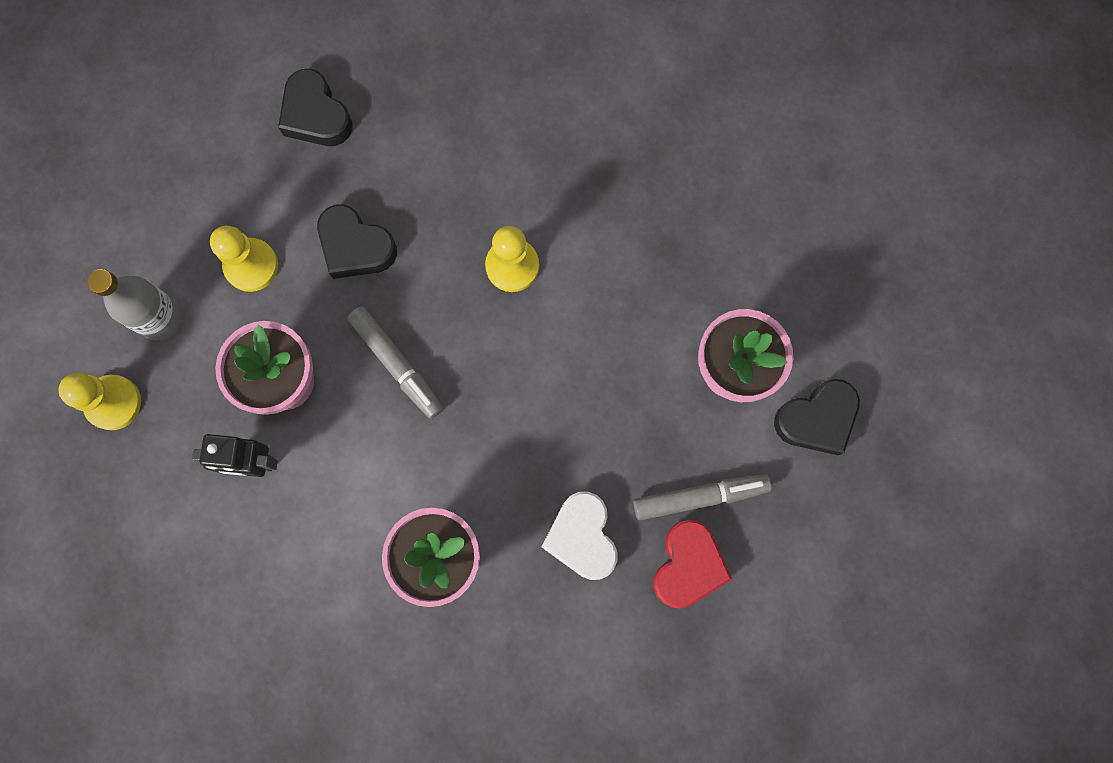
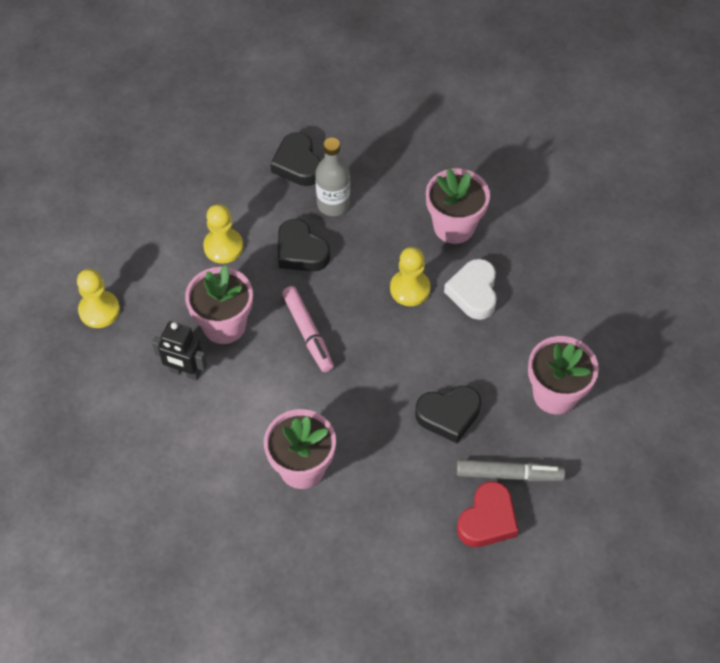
camera: 15 degrees right, 20 degrees down
grey bottle [87,269,183,341] -> grey bottle moved to [315,138,350,216]
grey marker [347,306,443,419] -> pink marker [282,286,334,372]
white heart [542,491,618,580] -> white heart moved to [444,259,497,320]
black heart [774,379,860,455] -> black heart moved to [415,386,481,443]
none -> pink flower pot [426,168,490,244]

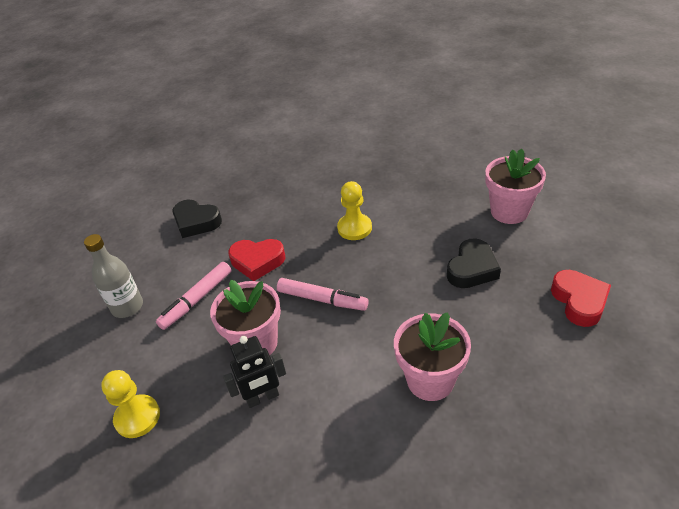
camera: 40 degrees left, 15 degrees down
yellow pawn [203,204,243,263] -> pink marker [156,262,232,330]
black heart [278,219,330,271] -> red heart [228,239,285,281]
grey bottle [315,138,350,216] -> grey bottle moved to [84,234,143,318]
pink flower pot [426,168,490,244] -> none
white heart [444,259,497,320] -> none
grey marker [457,459,565,482] -> none

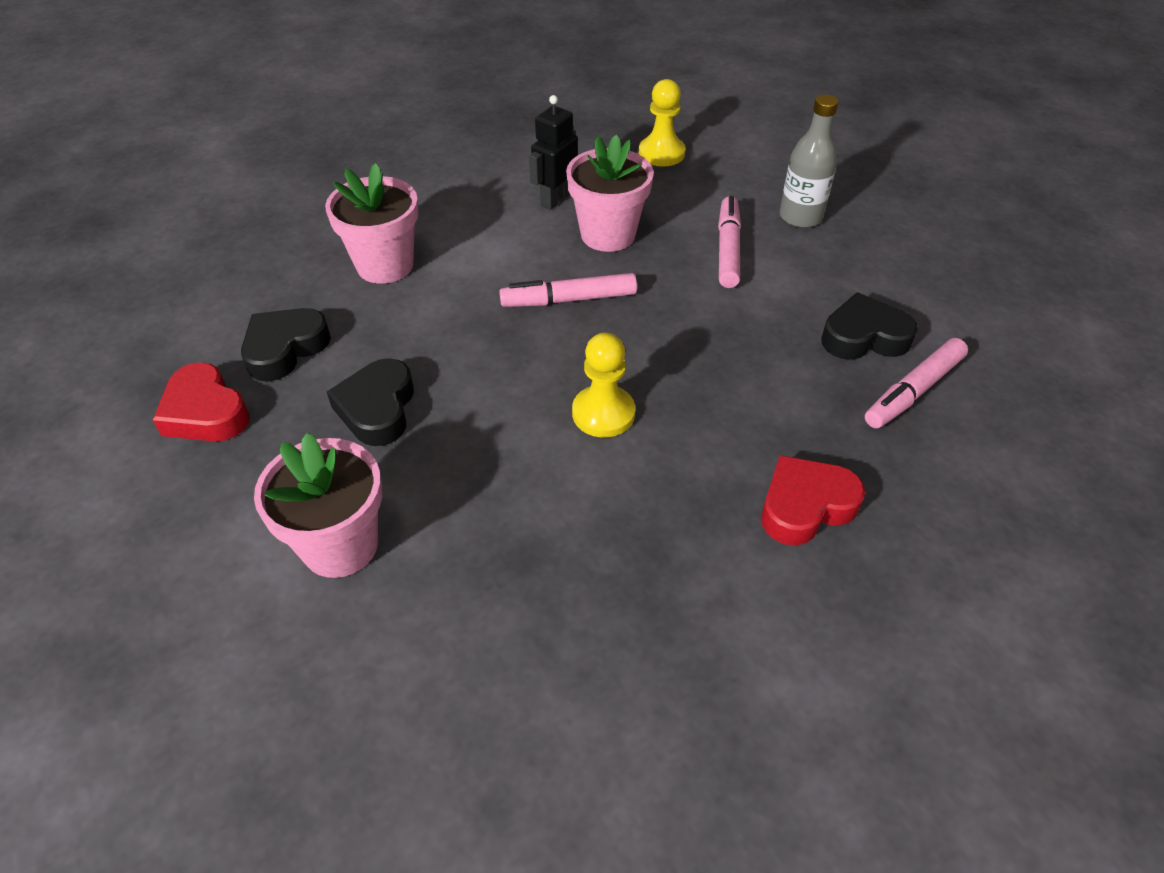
camera: 145 degrees right, 5 degrees up
red heart [228,239,285,281] -> red heart moved to [761,455,865,546]
none -> black heart [241,308,331,381]
none -> pink marker [865,338,968,428]

